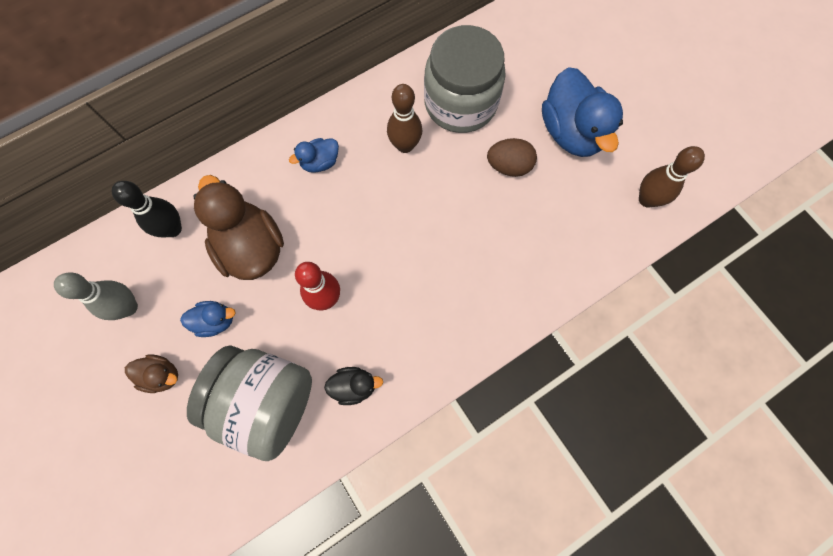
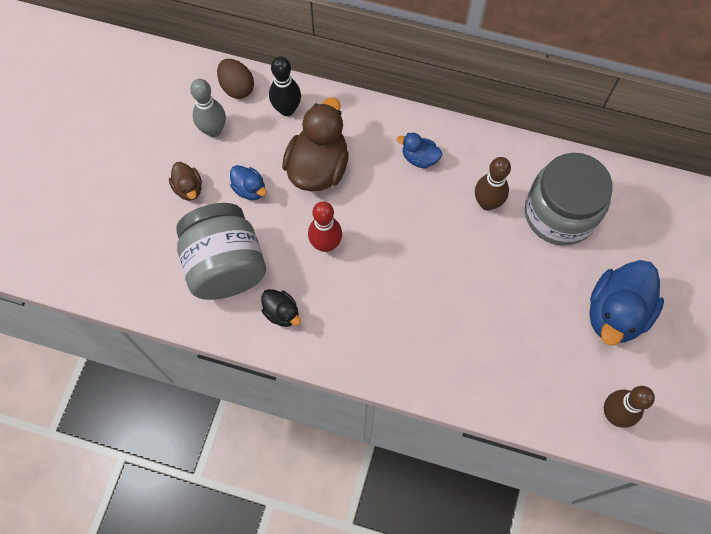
camera: 50 degrees right, 5 degrees down
brown egg [487,138,537,177] -> brown egg moved to [217,59,254,99]

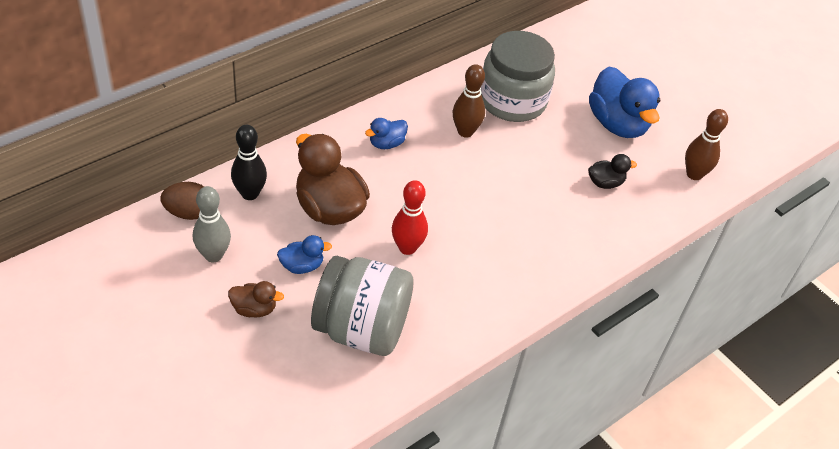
camera: 60 degrees left, 20 degrees down
black duck [261,289,301,327] -> black duck moved to [588,154,637,189]

